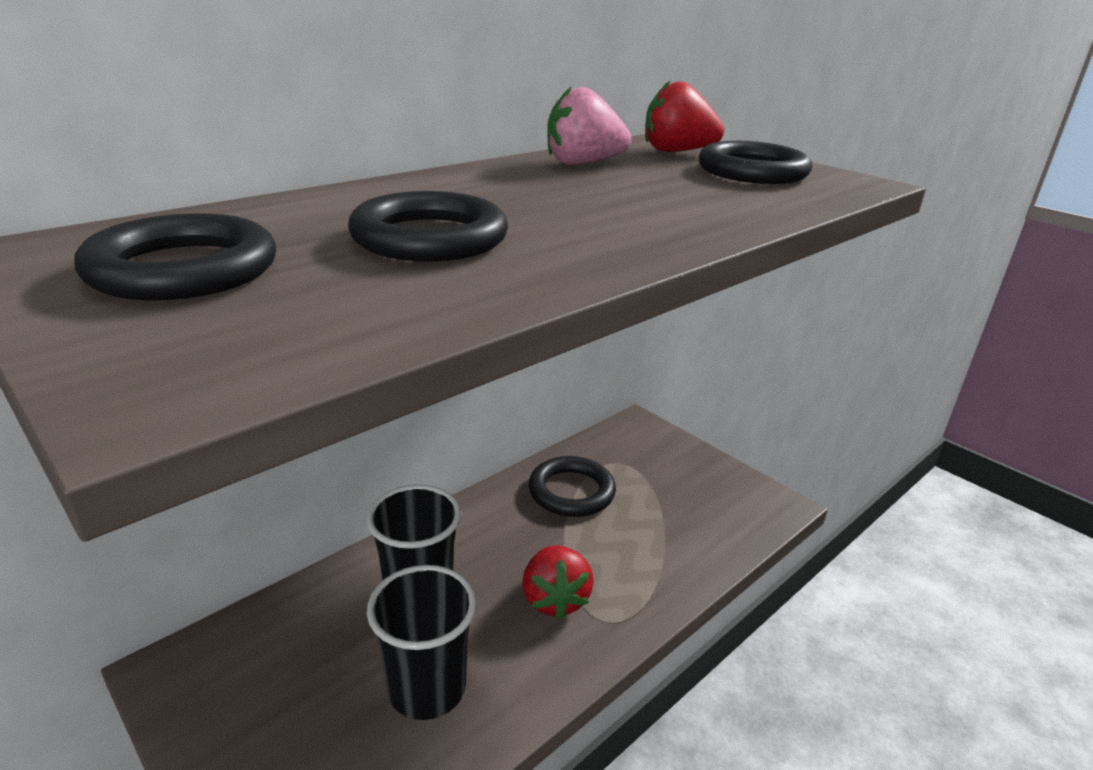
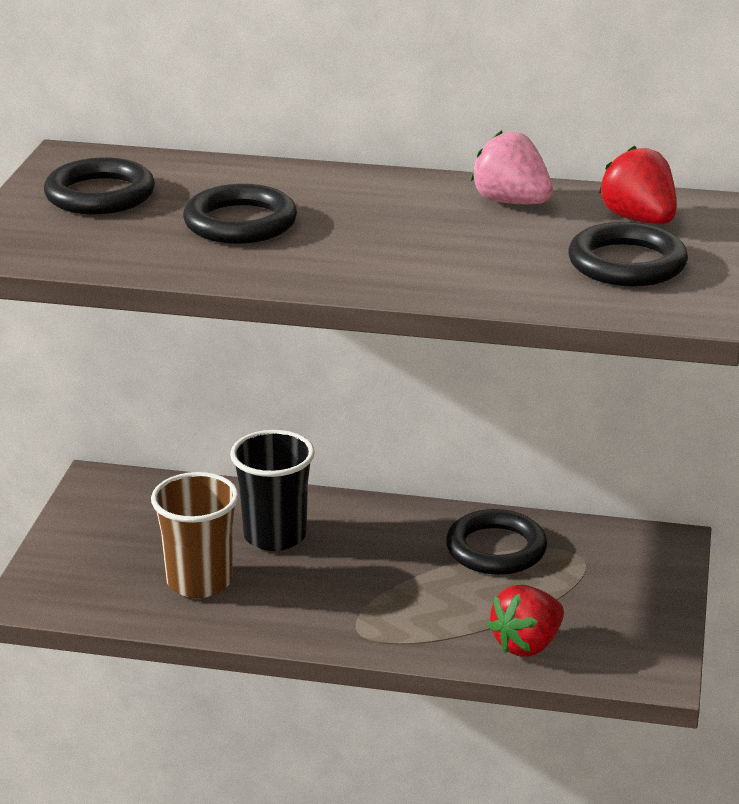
camera: 55 degrees right, 0 degrees up
black cup [367,565,477,720] -> brown cup [151,472,239,598]
red strawberry [522,545,594,620] -> red strawberry moved to [488,585,564,657]

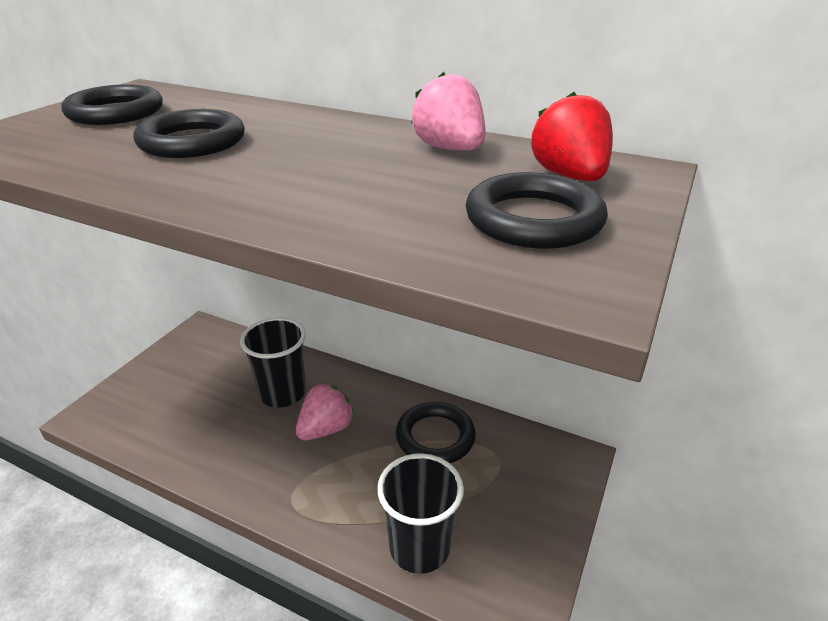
camera: 15 degrees right, 5 degrees up
brown cup [151,472,239,598] -> none
red strawberry [488,585,564,657] -> black cup [377,453,464,574]
none -> pink strawberry [296,383,355,440]

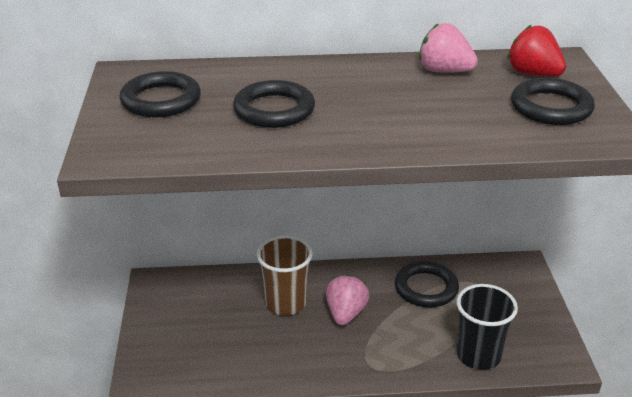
camera: 30 degrees left, 0 degrees up
black cup [240,317,306,408] -> brown cup [257,236,313,315]

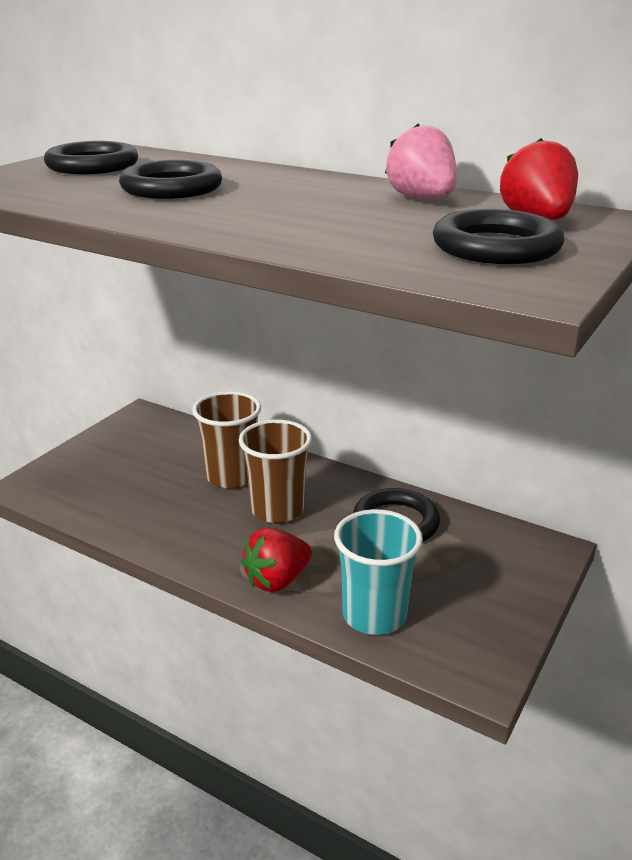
camera: 35 degrees right, 5 degrees down
pink strawberry [326,275,370,325] -> brown cup [239,420,312,523]
black cup [456,284,518,370] -> turquoise cup [334,509,423,635]
none -> red strawberry [241,528,312,592]

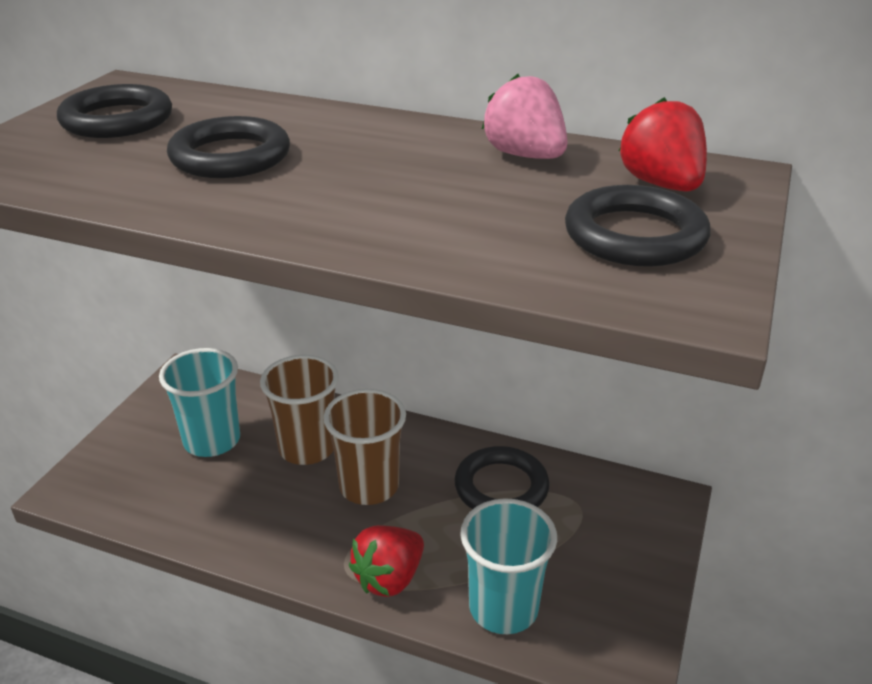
camera: 10 degrees left, 5 degrees up
none -> turquoise cup [159,348,240,457]

